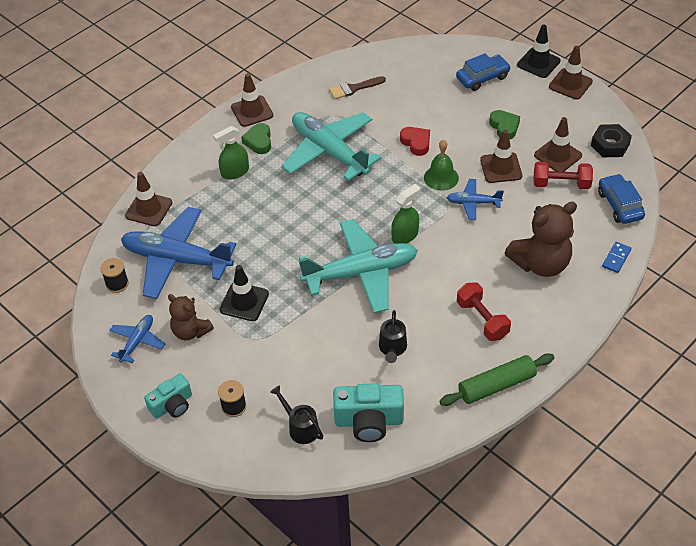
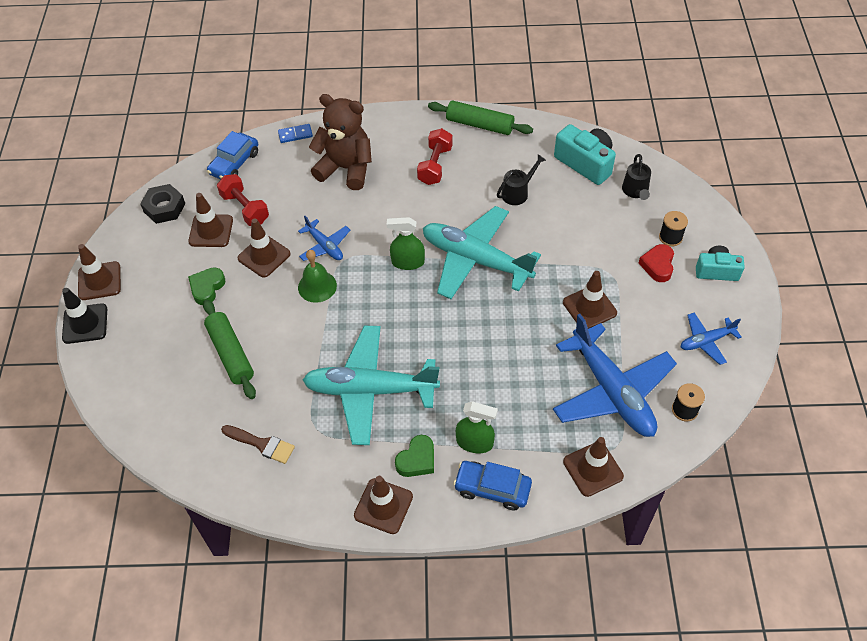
camera: 135 degrees left, 5 degrees up
brown teddy bear [168,294,214,340] -> none
black traffic cone [220,265,269,321] -> brown traffic cone [563,271,617,329]
turquoise plane [281,112,381,181] -> turquoise plane turned 90 degrees clockwise [303,326,440,445]
red heart [400,127,430,156] -> red heart moved to [639,244,674,282]
blue car [456,53,511,91] -> blue car moved to [453,461,532,510]
none -> green rolling pin [203,299,256,399]

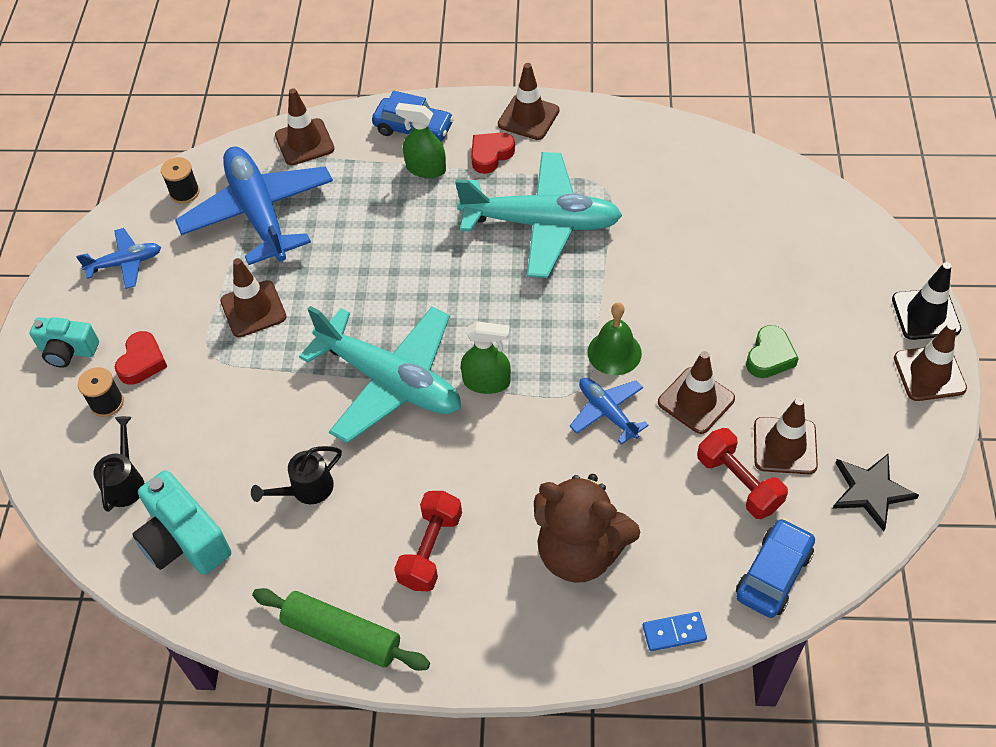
camera: 175 degrees left, 0 degrees up
black nut [140,184,185,224] -> black star [833,454,919,532]
green rolling pin [203,299,256,399] -> none
brown brush [221,425,295,464] -> none
green heart [395,435,434,477] -> red heart [471,132,515,174]

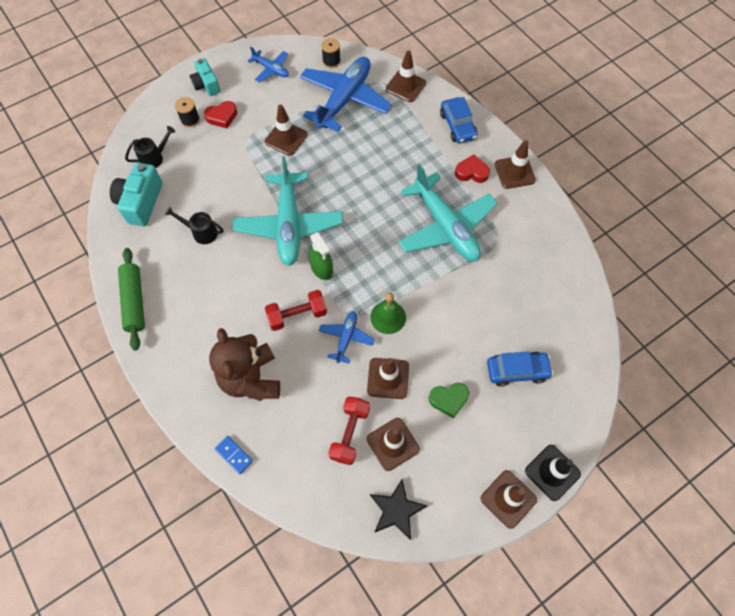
camera: 50 degrees right, 10 degrees up
red dumbbell [394,491,462,591] -> red dumbbell moved to [265,290,327,331]
green spray bottle [395,103,446,178] -> none
blue car [736,518,815,618] -> blue car moved to [487,351,553,387]

